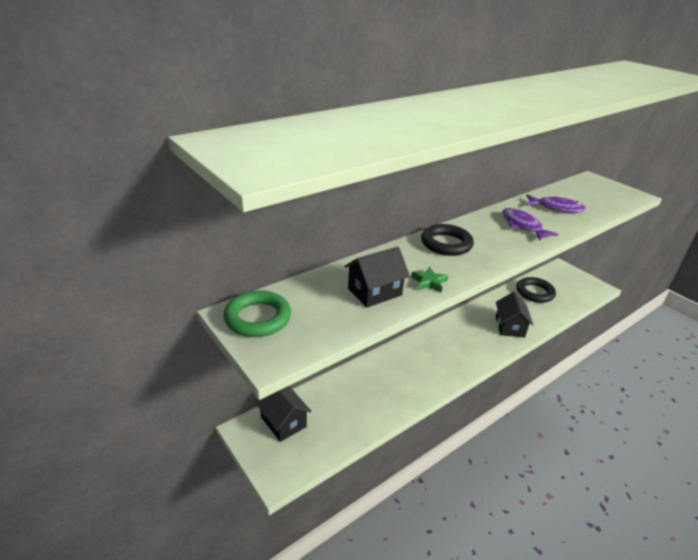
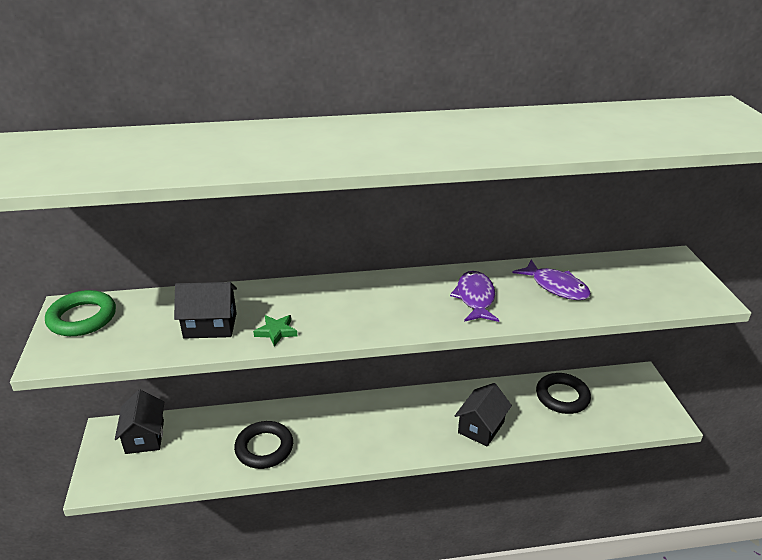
camera: 30 degrees right, 0 degrees up
black ring [421,224,474,256] -> black ring moved to [234,421,293,469]

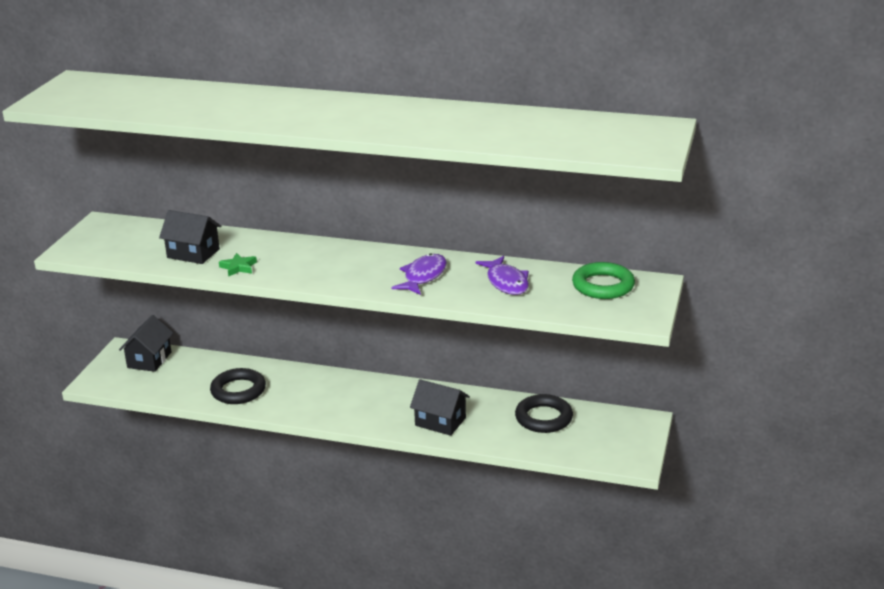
camera: 25 degrees right, 5 degrees down
green ring [45,290,116,336] -> green ring moved to [572,262,635,299]
black house [455,383,512,447] -> black house turned 60 degrees clockwise [410,379,470,436]

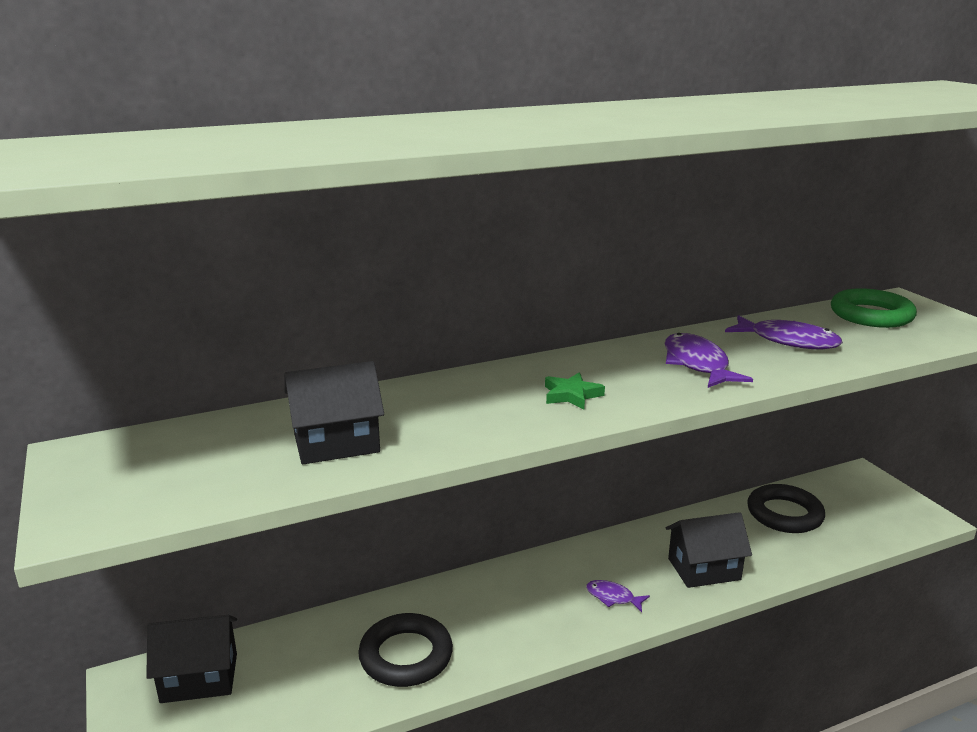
camera: 40 degrees left, 5 degrees down
black house [119,315,173,372] -> black house turned 75 degrees counterclockwise [146,615,237,703]
green star [219,253,257,277] -> green star moved to [545,372,605,410]
none -> purple fish [586,580,650,612]

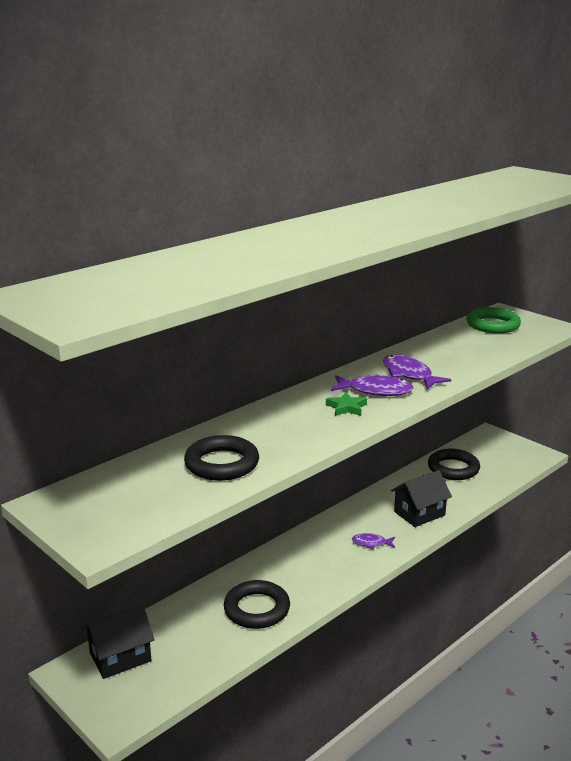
camera: 20 degrees left, 0 degrees up
black house [284,361,384,464] -> black ring [184,435,259,481]
purple fish [725,315,843,349] -> purple fish moved to [331,374,414,396]

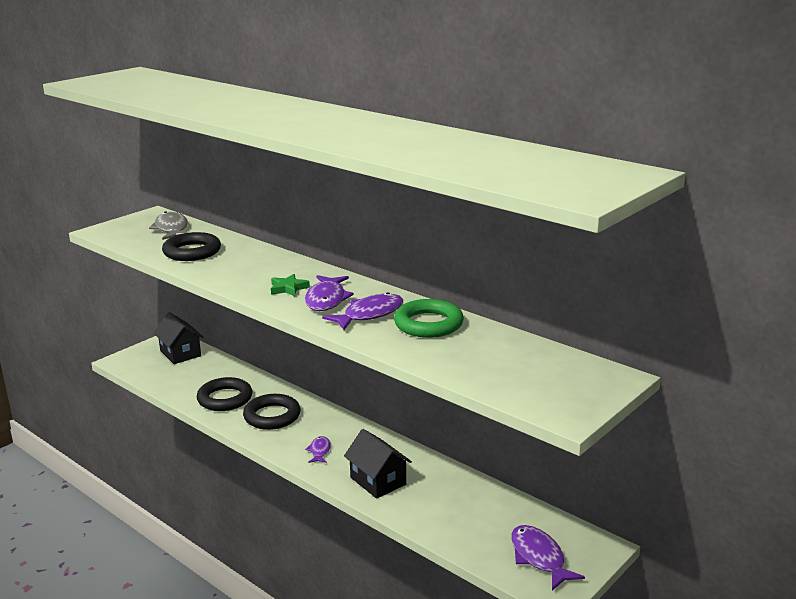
camera: 85 degrees right, 0 degrees up
black ring [428,449,480,480] -> black ring moved to [243,394,300,430]
green ring [466,307,521,333] -> green ring moved to [394,299,464,338]
none -> grey fish [149,211,188,240]
none -> purple fish [511,525,585,590]

